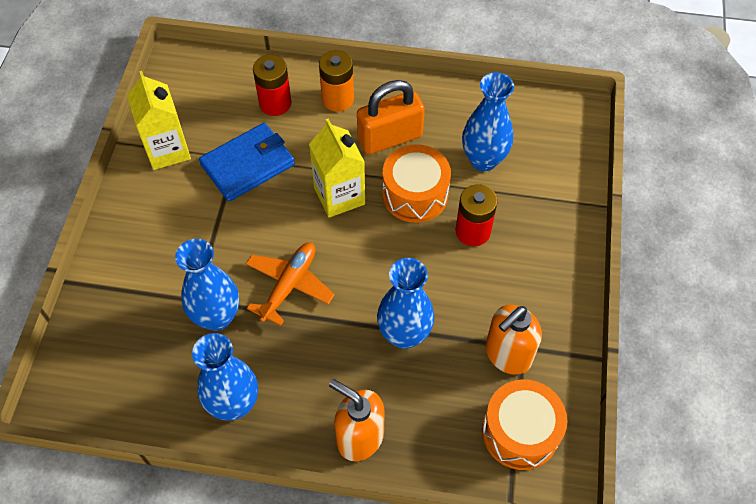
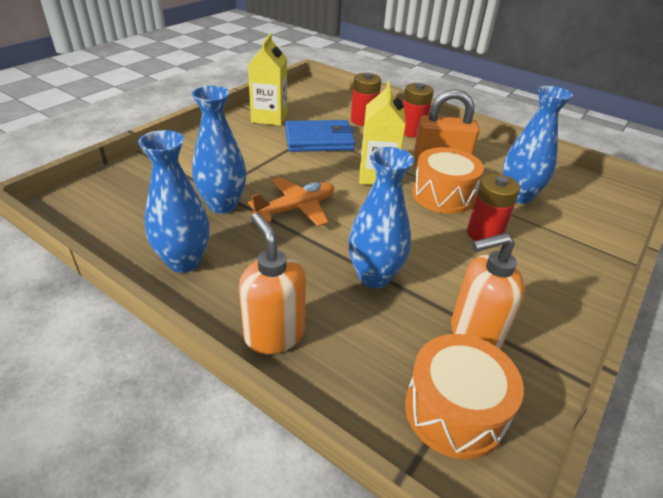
camera: 25 degrees right, 20 degrees down
orange battery [319,50,354,112] -> red battery [403,83,434,138]

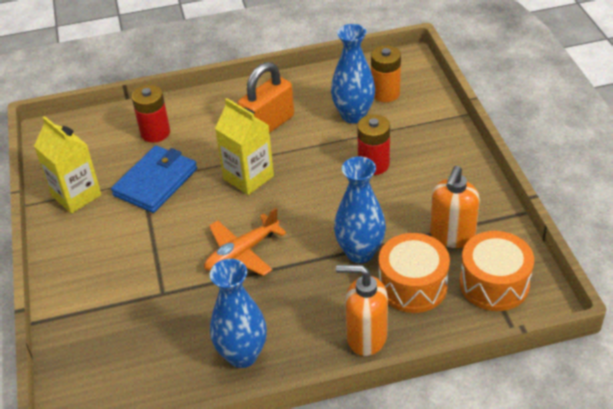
camera: 45 degrees left, 5 degrees up
blue vase [192,86,246,214] -> none
orange plane [248,177,334,227] -> orange plane turned 135 degrees counterclockwise [204,208,286,276]
red battery [403,83,434,138] -> none
orange drum [412,147,484,214] -> orange drum moved to [379,233,450,313]
none -> orange battery [371,45,401,102]

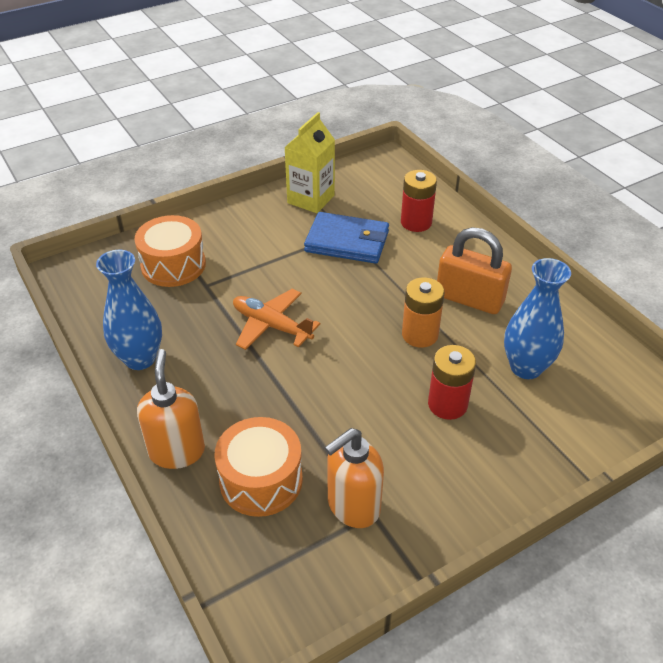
camera: 70 degrees right, 0 degrees up
yellow carton [215,98,274,195] -> none
blue vase [334,157,386,263] -> none
orange battery [371,45,401,102] -> orange battery moved to [402,277,444,348]
orange soap dispenser [430,166,480,248] -> orange soap dispenser turned 45 degrees counterclockwise [324,428,384,528]
orange drum [459,231,534,311] -> orange drum moved to [134,215,206,287]

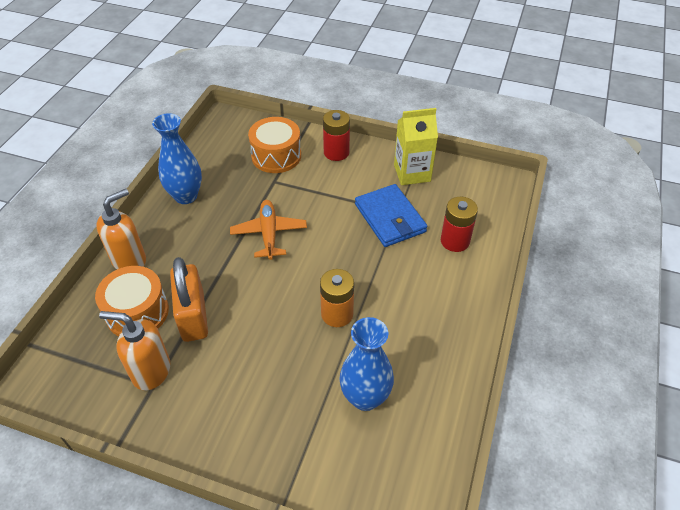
camera: 50 degrees right, 5 degrees up
red battery [428,345,476,420] -> red battery moved to [323,110,350,161]
orange padlock [437,227,512,314] -> orange padlock moved to [170,257,208,342]

